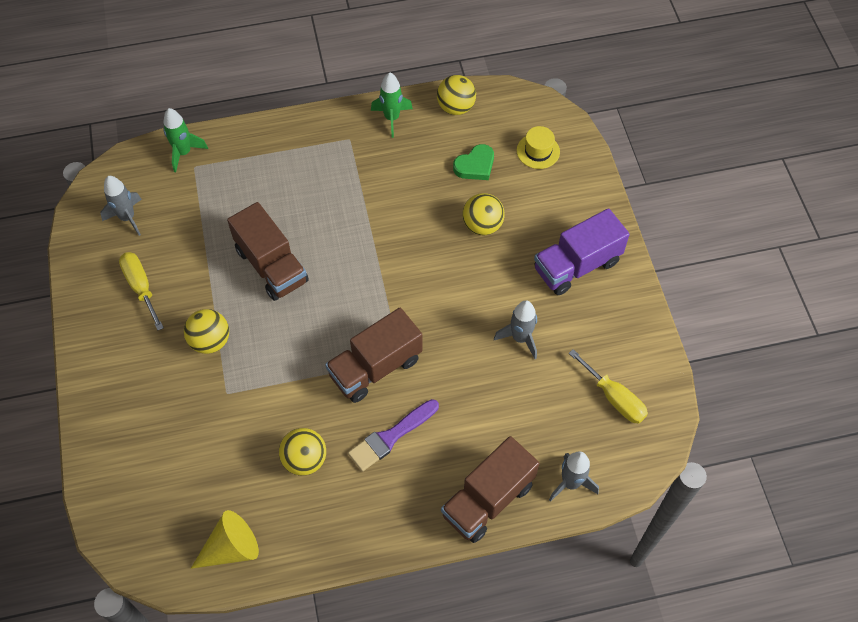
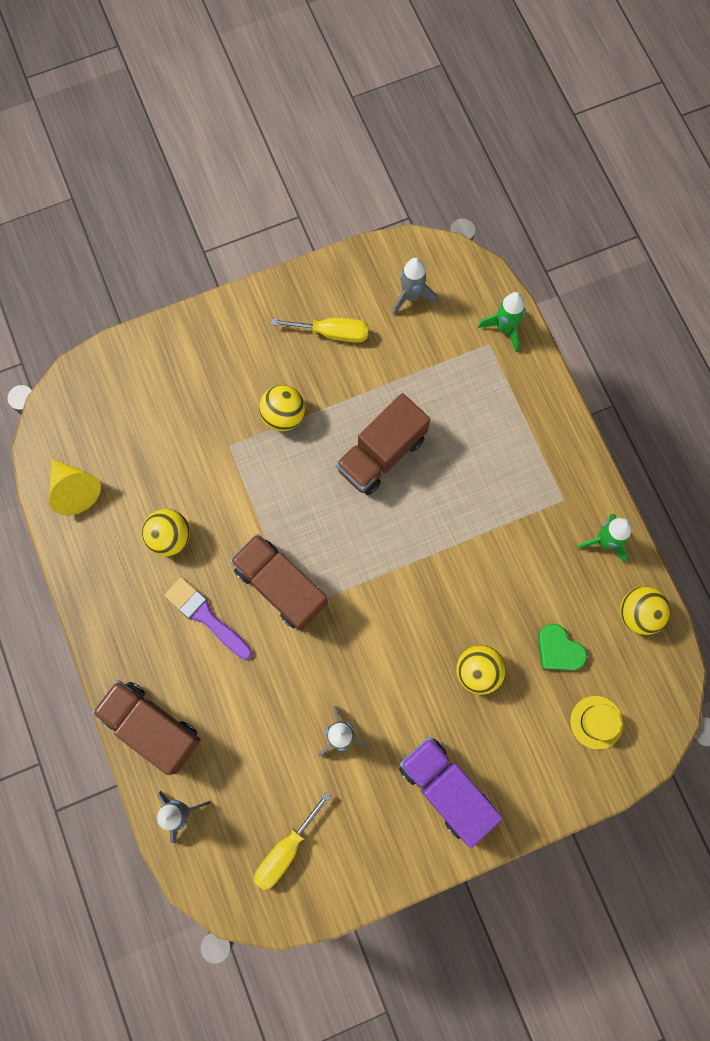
camera: 80 degrees right, 15 degrees up
yellow screwdriver [119,252,164,330] -> yellow screwdriver turned 45 degrees clockwise [271,318,369,343]

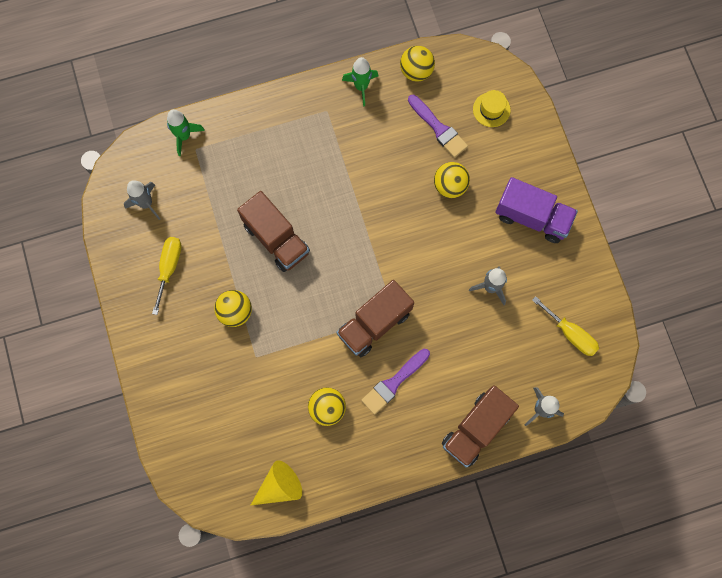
camera: 85 degrees left, 0 degrees up
purple truck [399,737,503,848] -> purple truck turned 120 degrees counterclockwise [495,177,578,243]
green heart [538,623,587,671] -> purple brush [408,95,468,158]

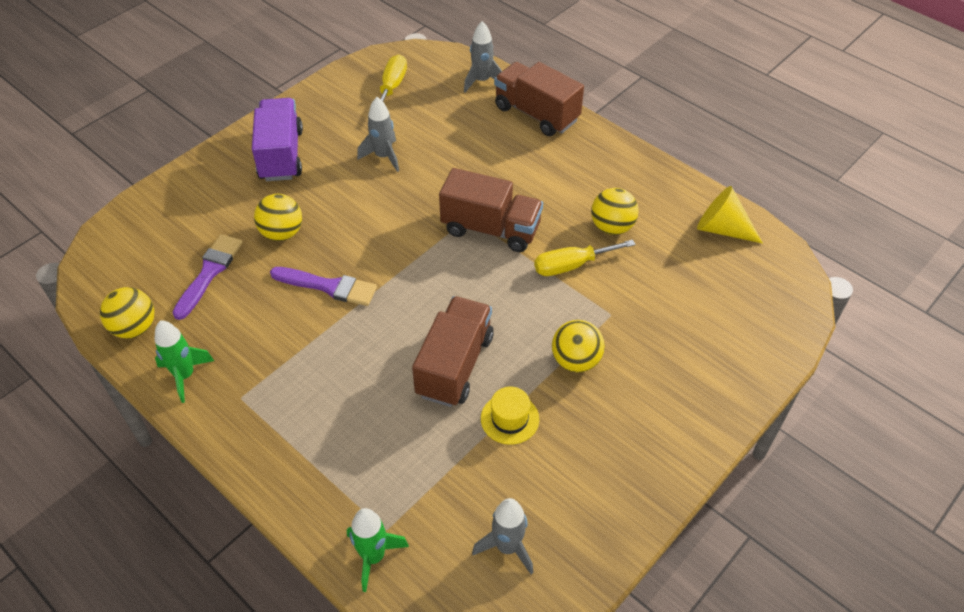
camera: 120 degrees left, 25 degrees down
yellow screwdriver [152,237,182,315] -> yellow screwdriver moved to [534,240,636,276]
purple brush [361,349,430,415] -> purple brush moved to [270,267,377,306]
brown truck [442,385,519,468] -> brown truck turned 150 degrees counterclockwise [494,62,584,136]
yellow hat [473,90,511,127] -> yellow hat moved to [481,386,539,445]

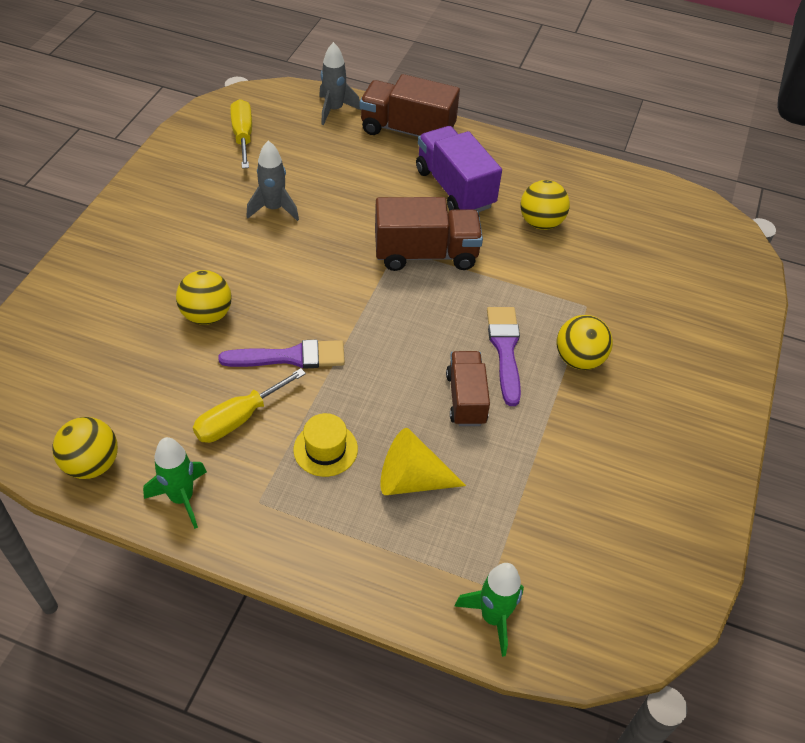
camera: 25 degrees left, 0 degrees up
purple brush [172,234,243,320] -> purple brush moved to [487,307,521,406]
purple truck [252,98,303,181] -> purple truck moved to [416,126,502,212]
brown truck [412,296,494,407] -> brown truck [446,351,490,426], size x0.66
grey rocket [472,498,533,575] -> none
yellow hat [481,386,539,445] -> yellow hat moved to [293,413,358,477]
yellow screwdriver [534,240,636,276] -> yellow screwdriver moved to [193,368,306,443]
yellow cone [697,186,763,243] -> yellow cone moved to [380,428,466,495]

